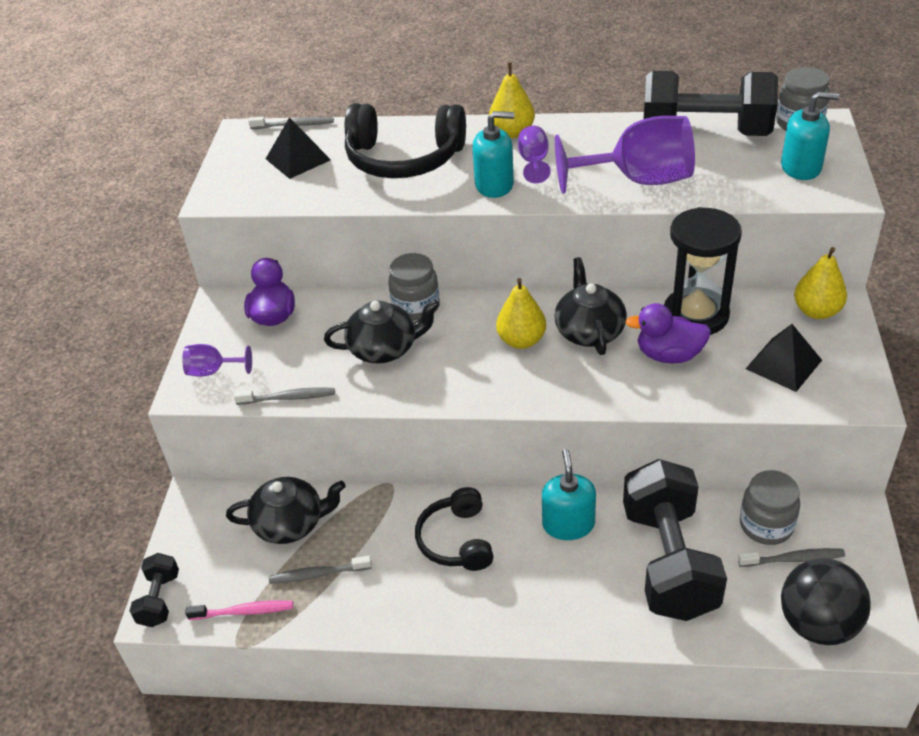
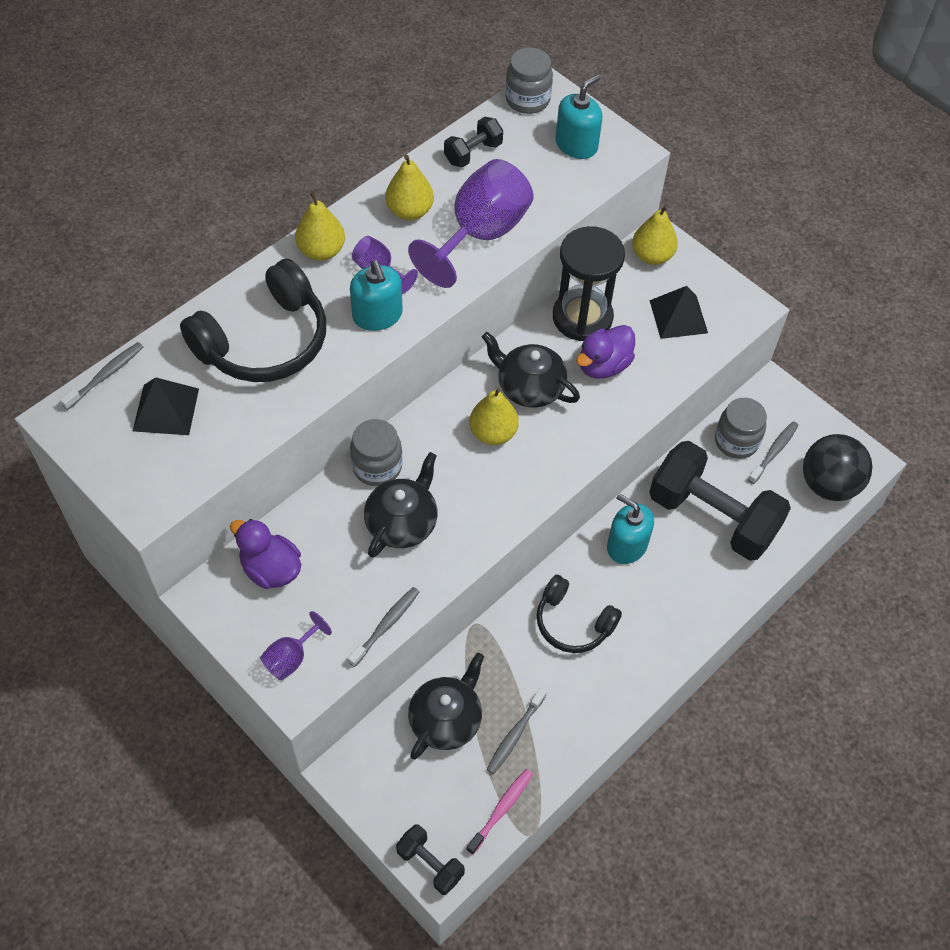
camera: 55 degrees left, 15 degrees up
turquoise soap dispenser [472,111,514,198] -> turquoise soap dispenser turned 120 degrees clockwise [350,260,403,331]
black dumbbell [644,71,778,136] -> black dumbbell [444,117,503,168], size x0.46
none -> yellow pear [385,155,434,220]

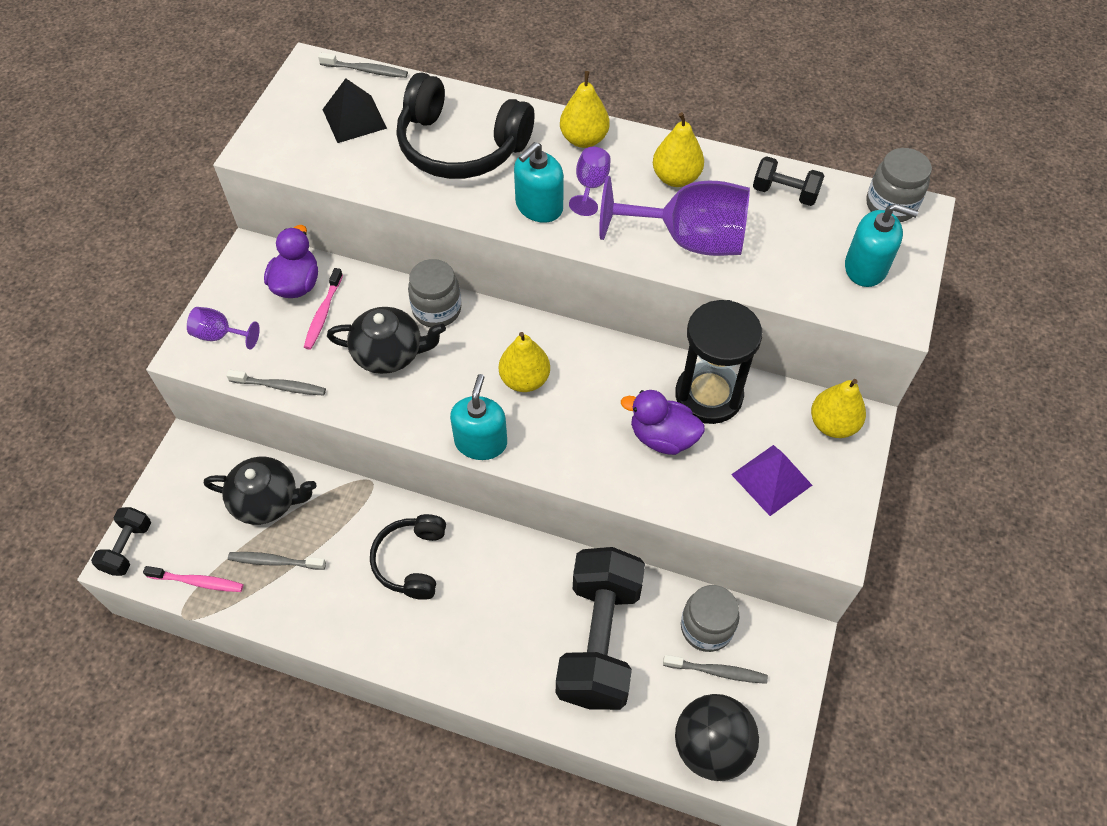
camera: 65 degrees right, 0 degrees up
black teapot [482,332,580,408] -> none
turquoise soap dispenser [607,494,654,564] -> turquoise soap dispenser moved to [450,374,507,460]
black pyramid [649,286,708,339] -> purple pyramid [731,445,812,516]
none -> pink toothbrush [304,268,343,349]

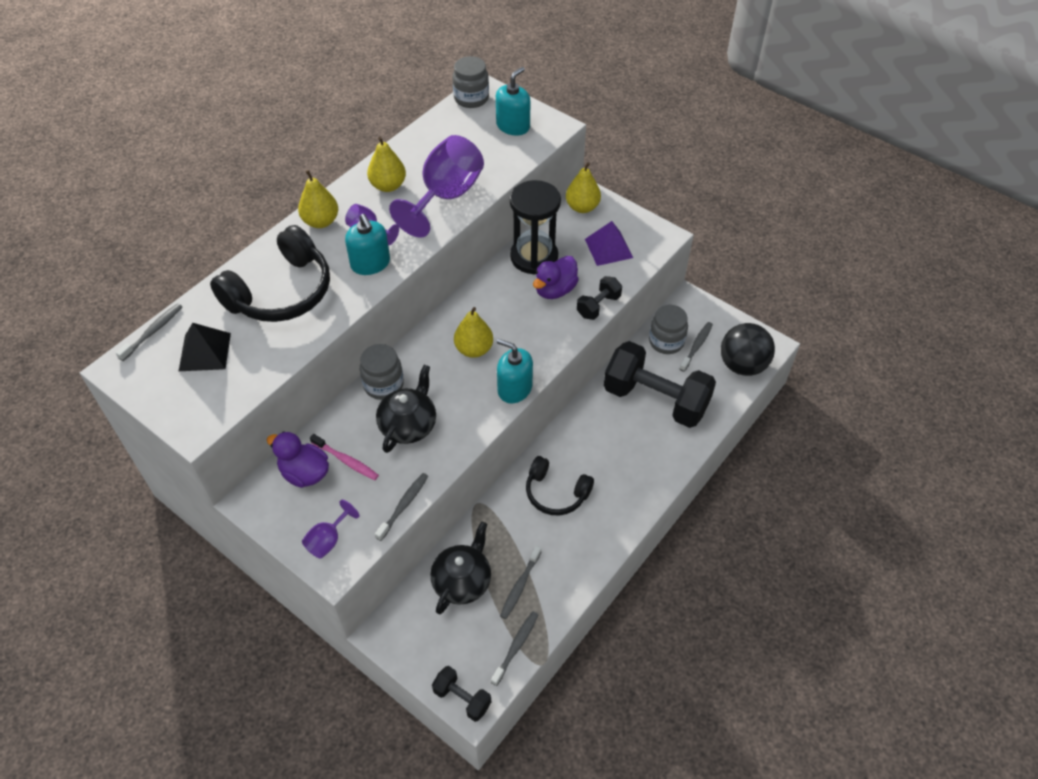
camera: 70 degrees left, 5 degrees down
pink toothbrush [143,566,243,592] -> grey toothbrush [491,611,538,686]
black dumbbell [753,156,824,206] -> black dumbbell moved to [577,276,622,320]

